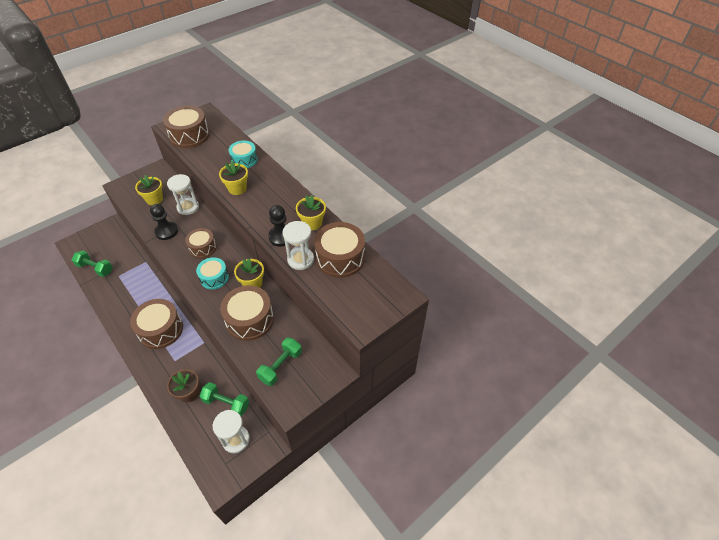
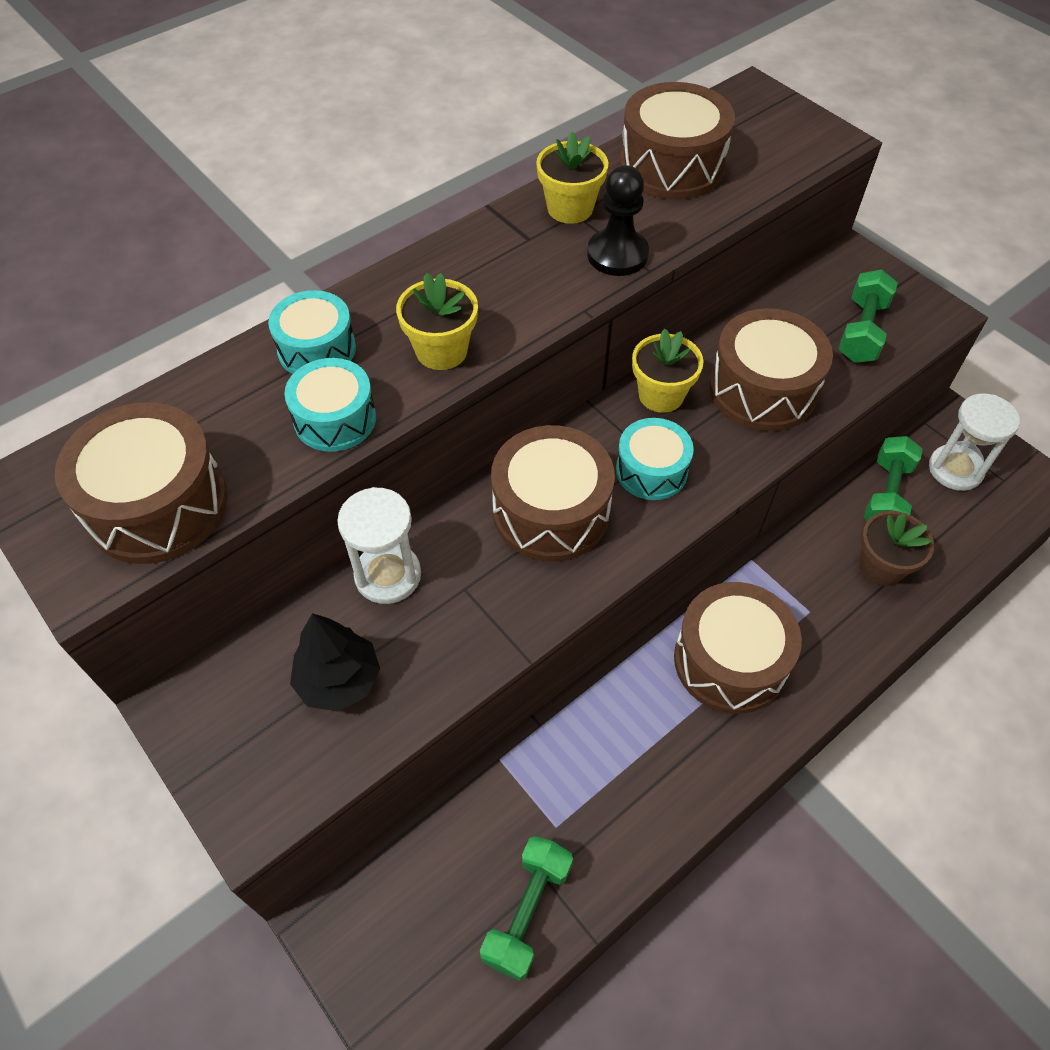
camera: 90 degrees left, 5 degrees up
yellow flower pot [135,175,163,205] -> black tree [290,613,380,712]
black pawn [150,204,178,240] -> none
brown drum [185,228,217,258] -> brown drum [491,425,615,561], size x1.58
green dumbbell [256,338,302,386] -> green dumbbell turned 75 degrees clockwise [839,270,898,363]
white hourglass [283,221,314,270] -> none
none -> turquoise drum [284,358,376,452]

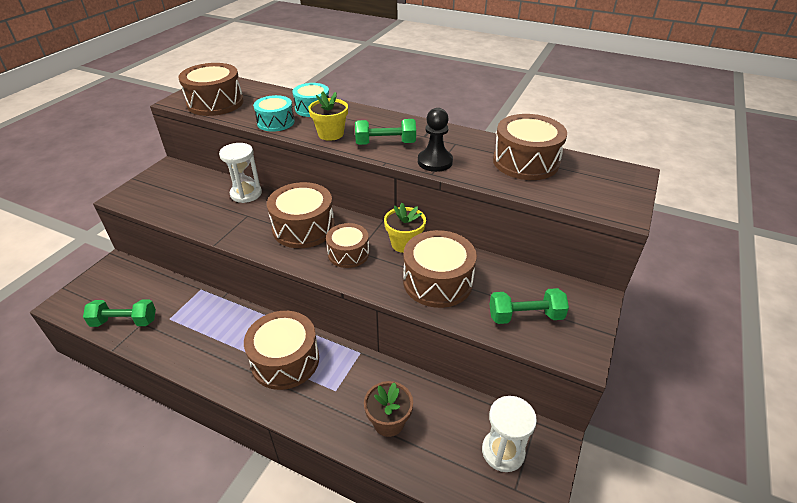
camera: 65 degrees right, 15 degrees down
black tree [290,613,380,712] -> none
yellow flower pot [536,131,608,224] -> none
turquoise drum [616,418,694,500] -> brown drum [326,223,369,268]
green dumbbell [864,436,923,521] -> green dumbbell moved to [355,119,416,145]

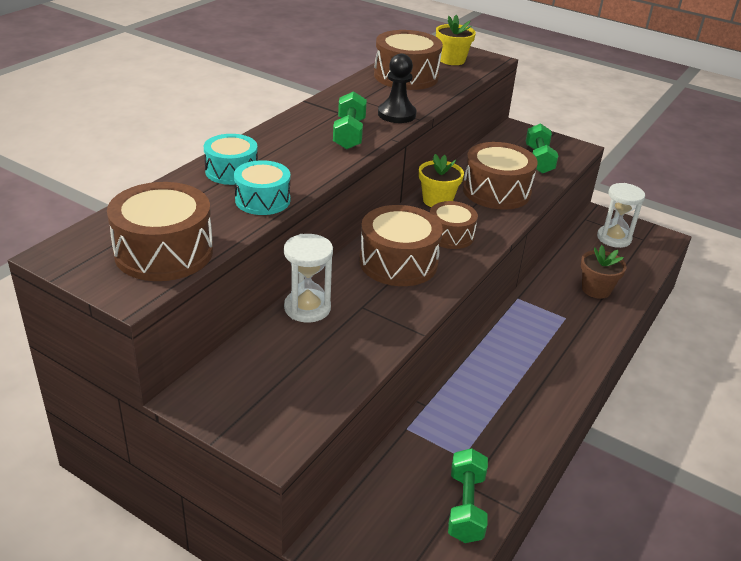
camera: 85 degrees left, 5 degrees down
brown drum [244,311,319,390] -> none
yellow flower pot [308,91,348,141] -> yellow flower pot moved to [436,15,476,65]

